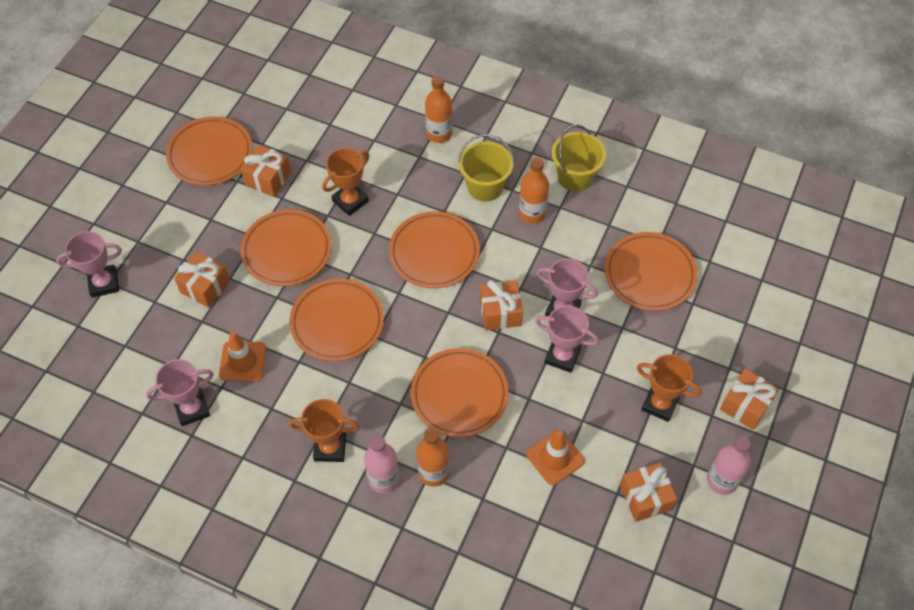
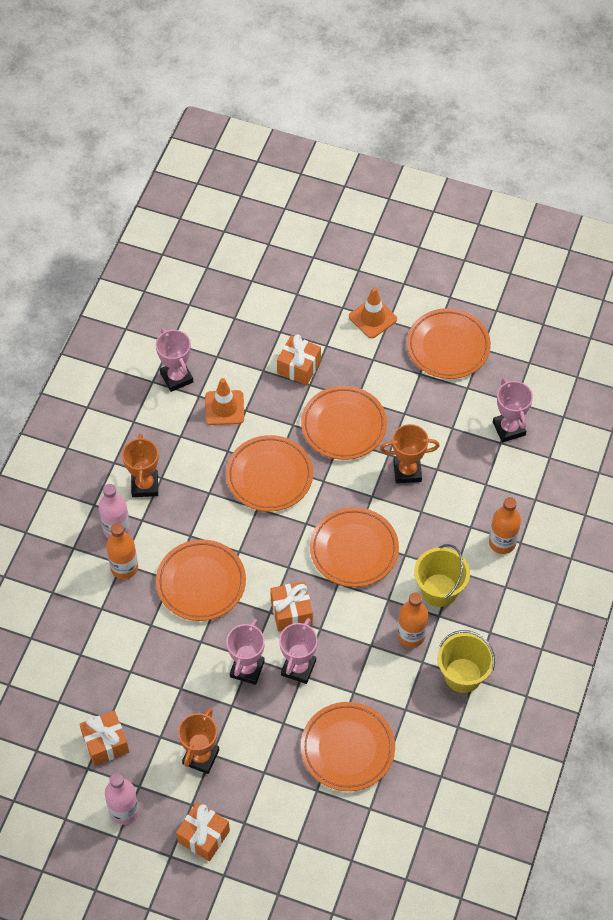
camera: 85 degrees right, 0 degrees up
pink trophy [56,231,122,298] -> pink trophy moved to [493,378,533,442]
orange gift [241,145,291,197] -> none
orange trophy [322,148,369,216] -> orange trophy turned 45 degrees counterclockwise [380,424,440,483]
orange traffic cone [526,430,585,485] -> orange traffic cone moved to [349,287,397,338]

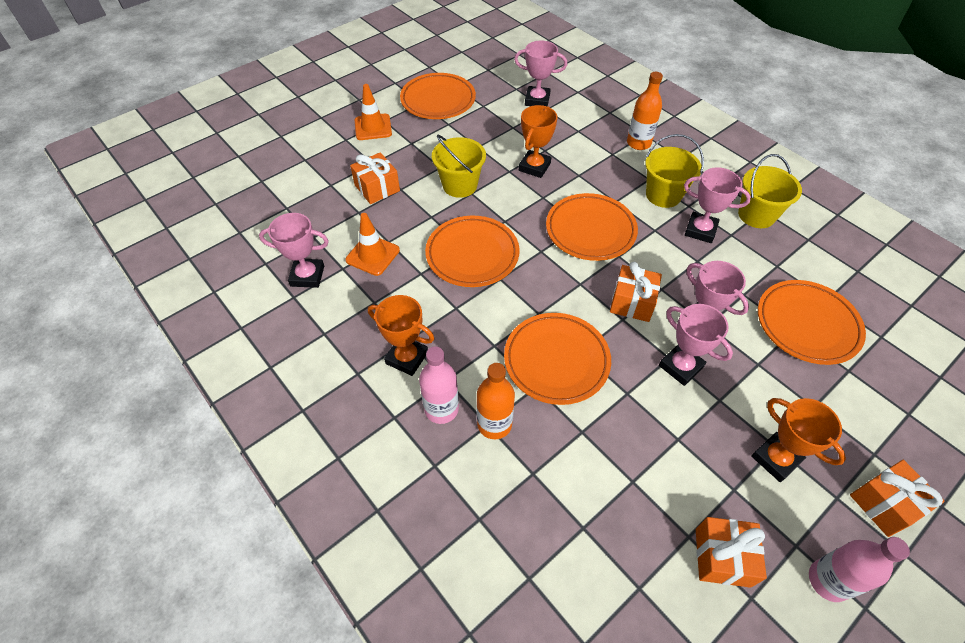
camera: 60 degrees left, 5 degrees down
orange plate [301,386,387,460] -> yellow bucket [432,135,486,198]
orange bottle [397,592,428,648] -> pink trophy [684,167,751,243]

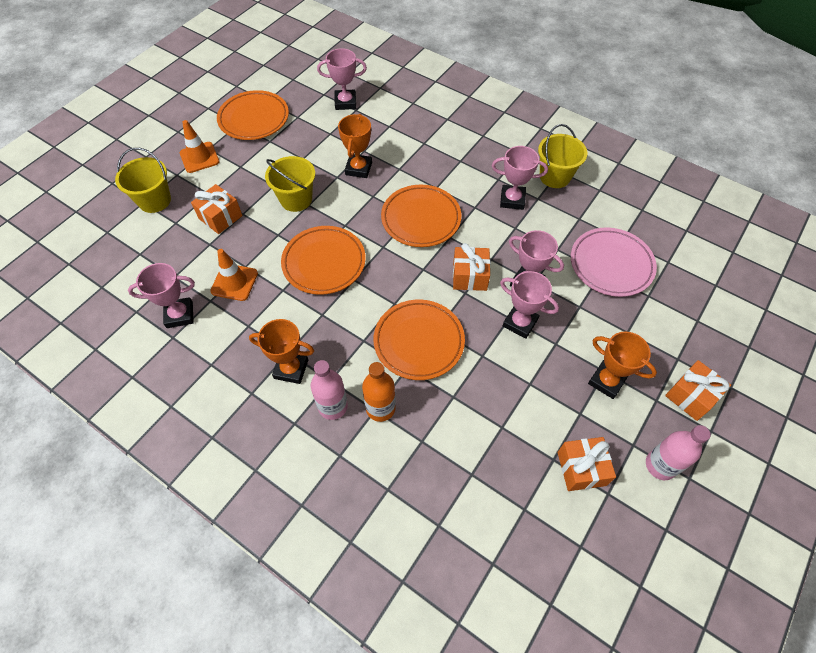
camera: 15 degrees left, 5 degrees up
orange bottle [627,72,663,150] -> none
yellow bucket [645,134,704,208] -> yellow bucket moved to [115,148,171,213]
orange plate [758,280,866,365] -> pink plate [571,228,657,297]

